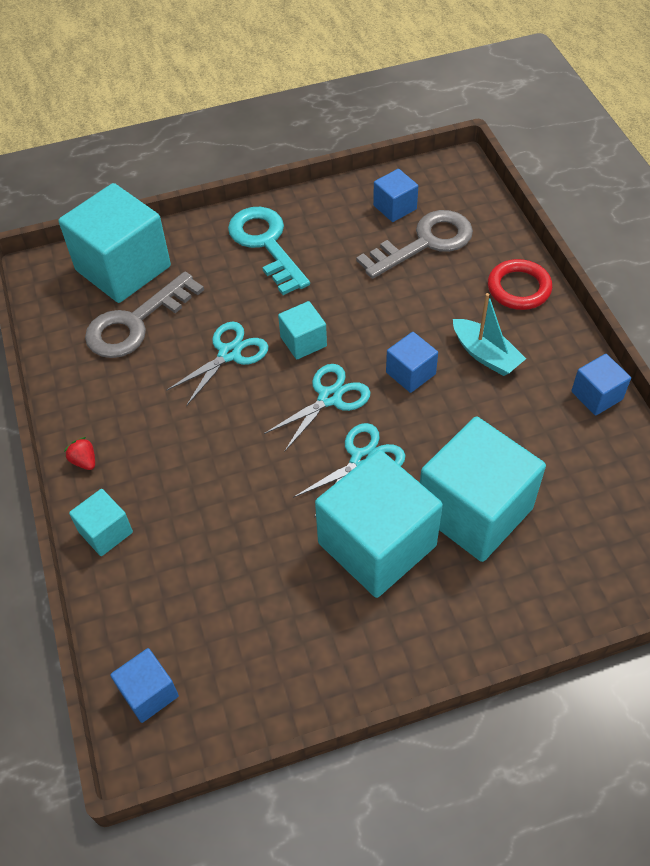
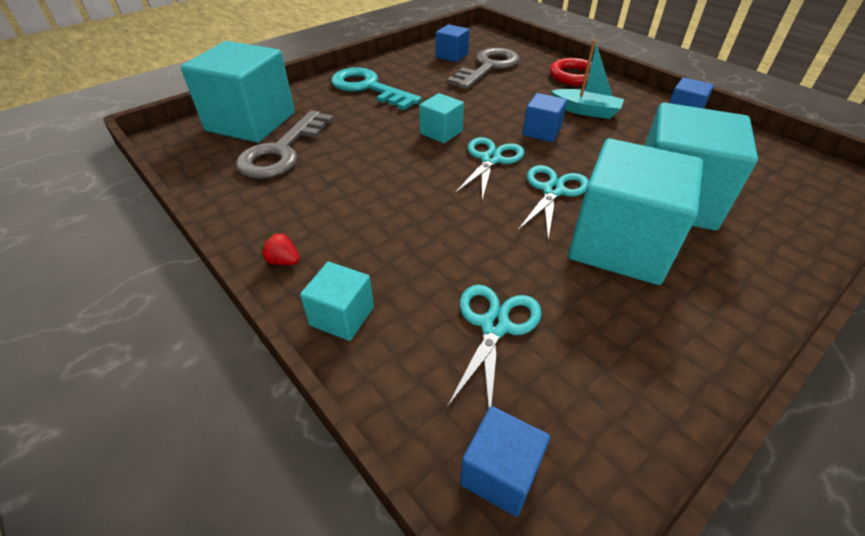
camera: 25 degrees left, 10 degrees down
turquoise scissors [166,322,269,406] -> turquoise scissors moved to [447,285,542,408]

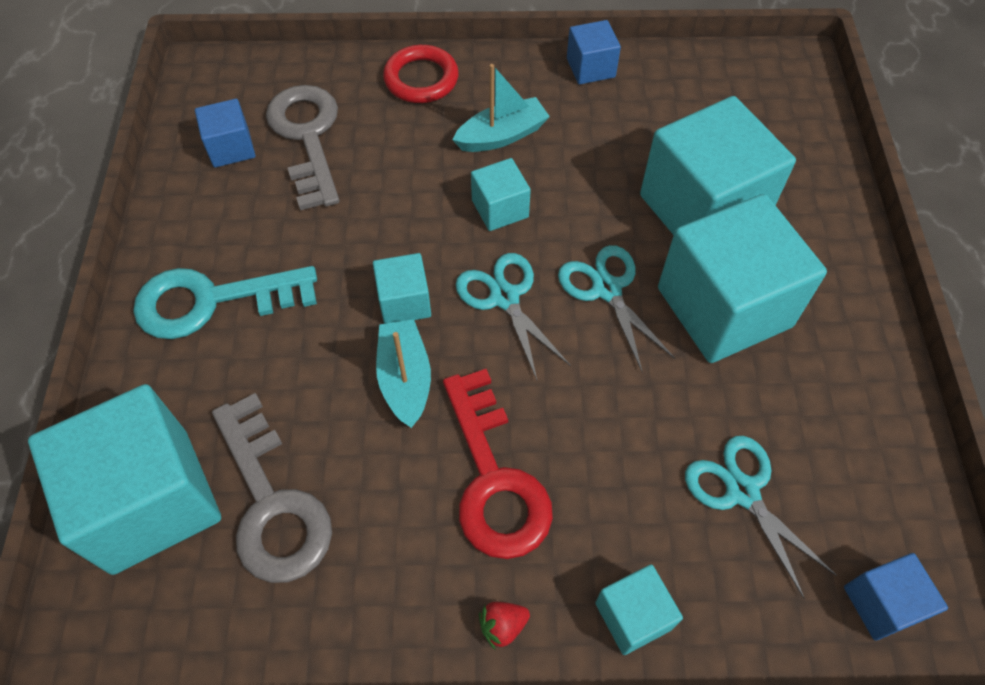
camera: 50 degrees left, 15 degrees up
blue cube [523,93,567,142] -> turquoise cube [471,158,531,231]
none -> turquoise boat [376,319,431,428]
none -> red key [443,369,553,559]

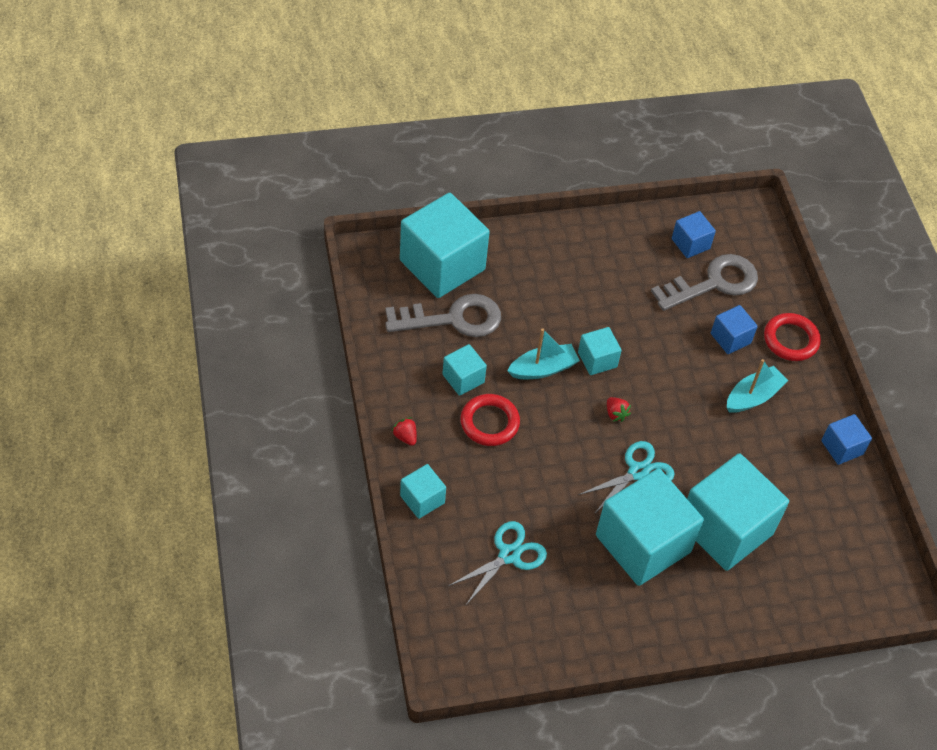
camera: 75 degrees right, 5 degrees down
turquoise key [133,266,317,339] -> none
grey key [212,393,332,583] -> grey key turned 150 degrees counterclockwise [385,294,501,337]
red key [443,369,553,559] -> red ring [460,394,520,446]
turquoise boat [452,64,550,152] -> turquoise boat turned 90 degrees counterclockwise [727,359,788,413]
turquoise scissors [456,253,571,380] -> red strawberry [607,397,631,422]
turquoise cube [471,158,531,231] -> turquoise cube moved to [442,344,487,396]
blue cube [844,553,948,641] -> blue cube moved to [711,305,758,354]

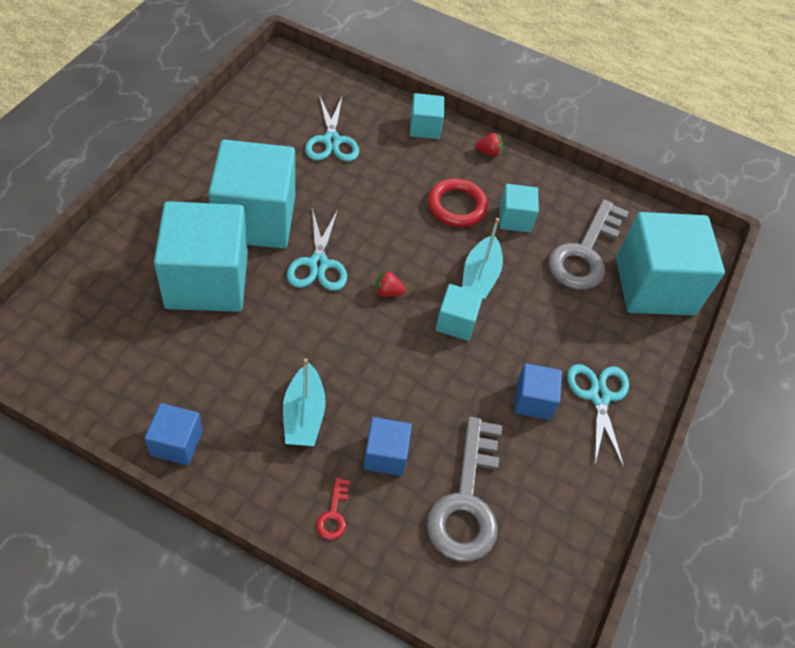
camera: 125 degrees right, 0 degrees up
blue cube [672,211,716,258] -> blue cube moved to [514,363,562,420]
red ring [764,313,821,361] -> red key [316,477,350,540]
none -> turquoise scissors [567,364,629,468]

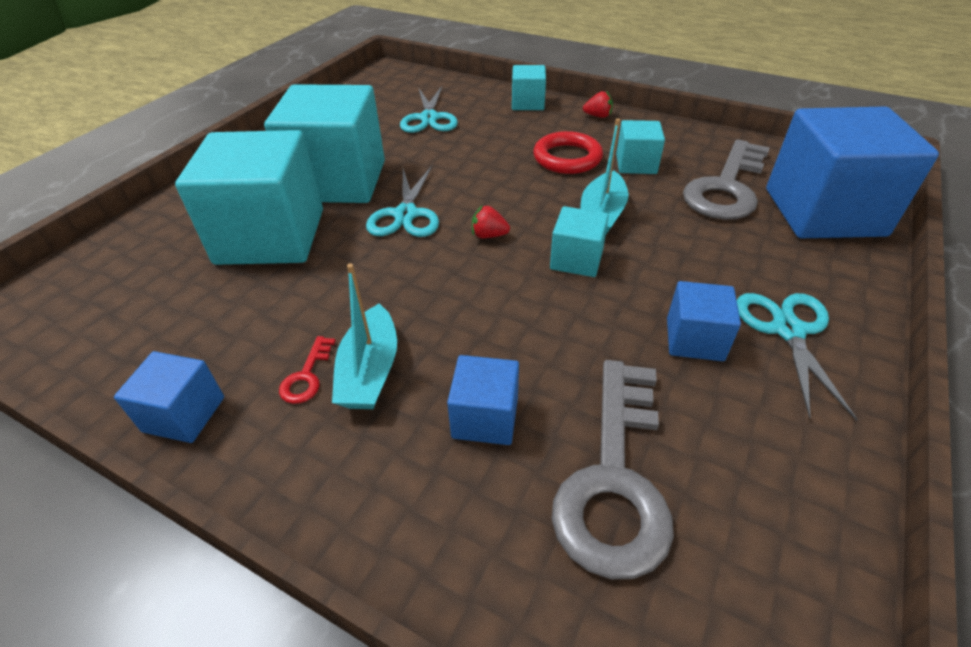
camera: 10 degrees right, 10 degrees down
red key [316,477,350,540] -> red key moved to [279,336,336,404]
turquoise cube [616,212,725,315] -> blue cube [766,107,939,238]

